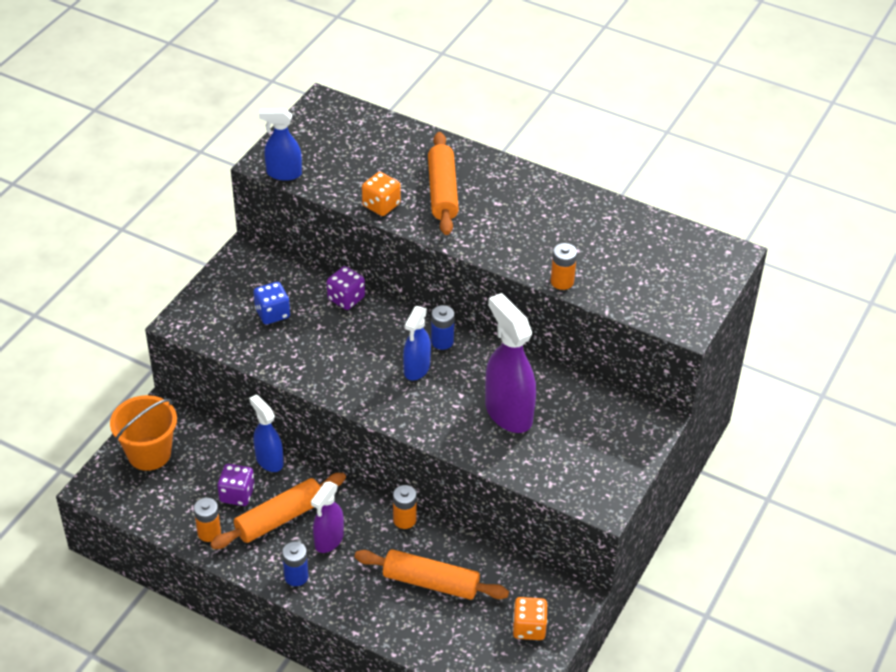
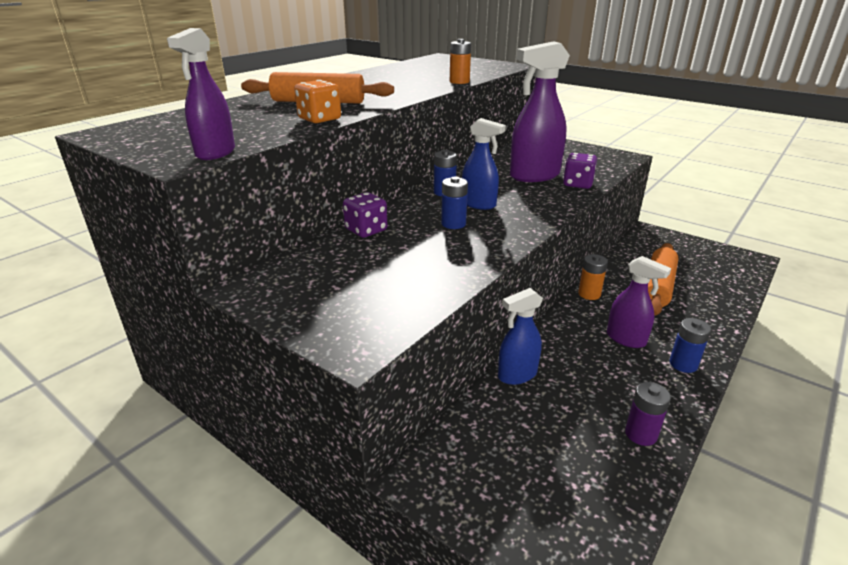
camera: 80 degrees left, 15 degrees down
orange bucket [110,395,177,471] -> none
orange battery [194,498,221,542] -> purple battery [625,382,671,446]
orange rolling pin [210,473,346,549] -> none
purple dice [217,464,255,506] -> purple dice moved to [563,153,597,189]
blue dice [253,282,290,324] -> none
blue spray bottle [259,108,302,181] -> purple spray bottle [167,28,235,160]
orange dice [512,597,547,640] -> none
none -> blue battery [441,176,468,229]

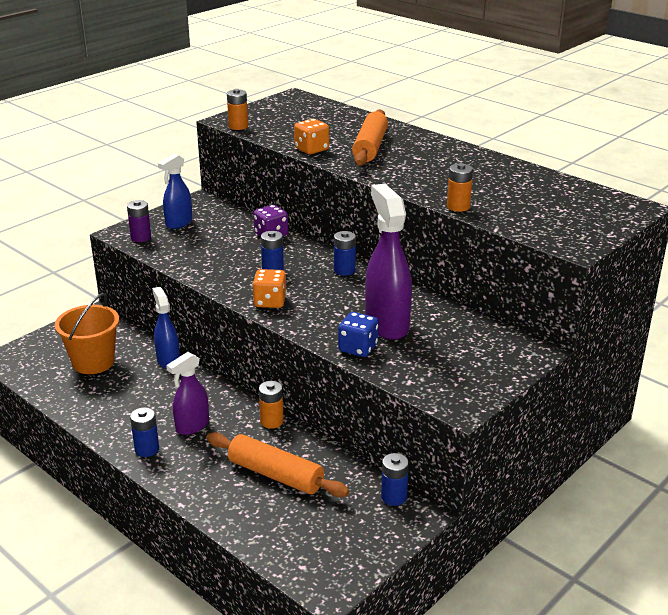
camera: 95 degrees right, 0 degrees up
purple spray bottle [167,28,235,160] -> orange battery [227,89,248,130]
blue spray bottle [462,118,506,210] -> blue spray bottle moved to [158,154,192,229]
purple dice [563,153,597,189] -> blue dice [338,312,379,357]
purple battery [625,382,671,446] -> purple battery moved to [127,200,151,242]
none -> orange bucket [55,293,119,374]
none -> orange dice [252,269,287,308]
none -> blue battery [381,453,409,506]

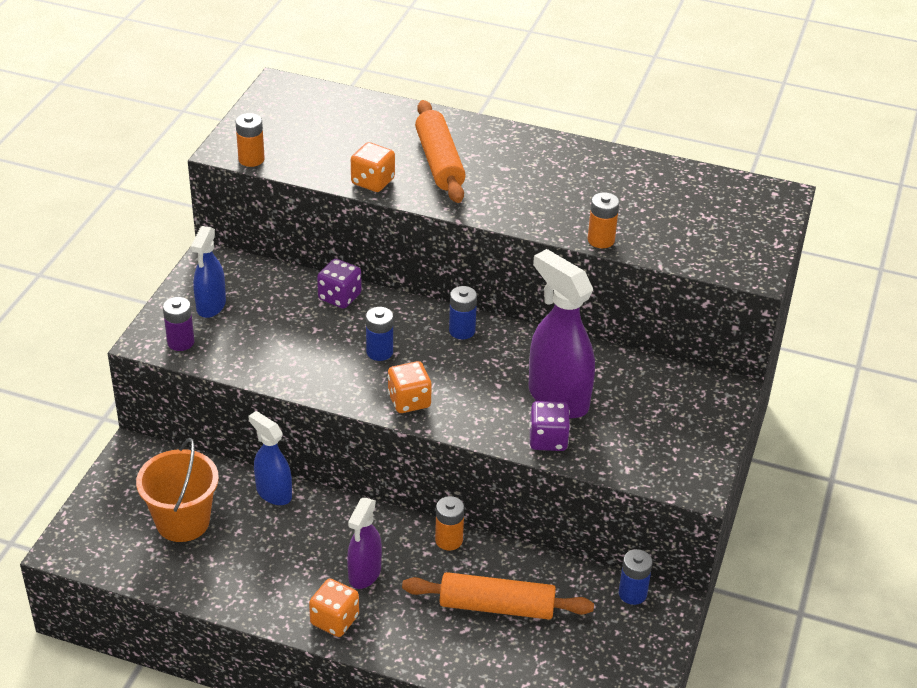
camera: 25 degrees left, 10 degrees up
blue battery [130,407,159,457] -> orange dice [309,579,359,637]
blue dice [338,312,379,357] -> purple dice [529,401,570,451]

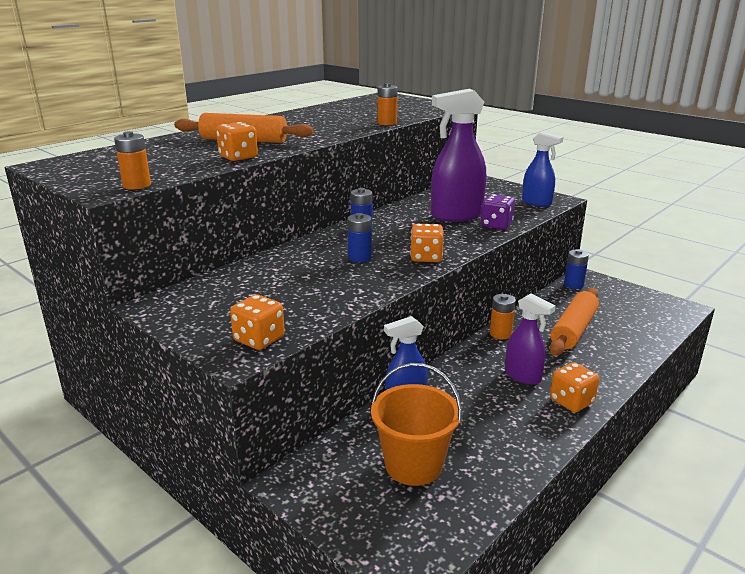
camera: 65 degrees left, 15 degrees down
purple battery [163,297,194,351] -> orange dice [230,294,285,350]
blue spray bottle [191,226,226,318] -> blue spray bottle moved to [522,131,563,207]
purple dice [317,259,362,309] -> none

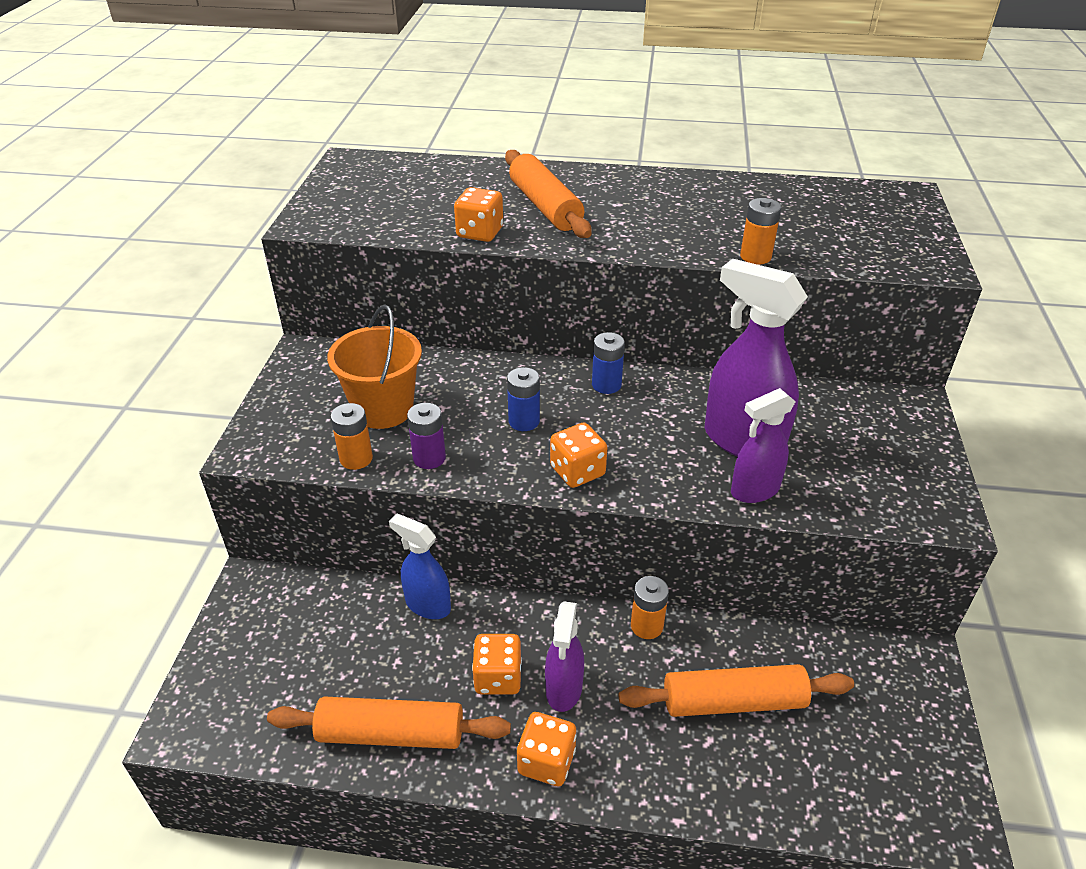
camera: 55 degrees right, 15 degrees up
orange battery [114,131,151,190] -> orange battery moved to [331,403,373,470]
orange dice [230,294,285,350] -> orange dice moved to [472,634,522,694]
orange bucket [371,363,462,486] -> orange bucket moved to [327,304,422,429]
purple dice [481,194,515,230] -> purple spray bottle [731,388,796,503]
blue spray bottle [522,131,563,207] -> none
blue battery [564,249,589,289] -> none
none -> orange rolling pin [267,696,511,749]
none -> purple battery [407,403,446,469]

